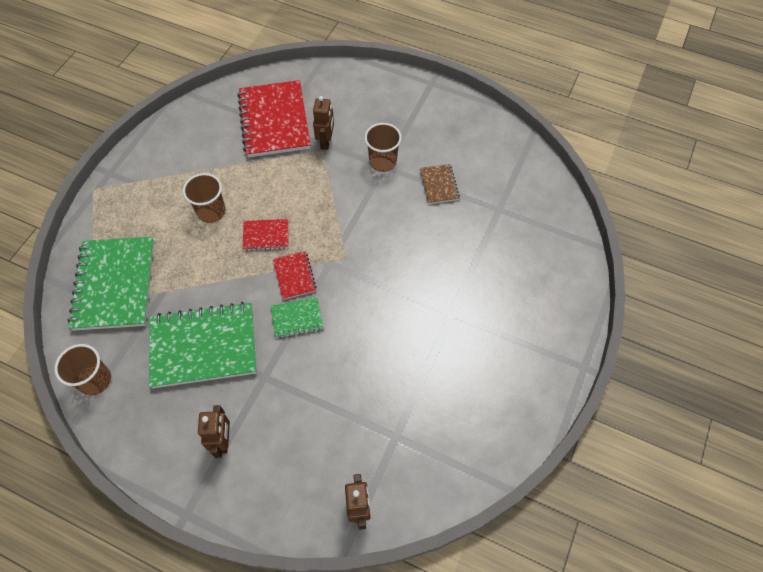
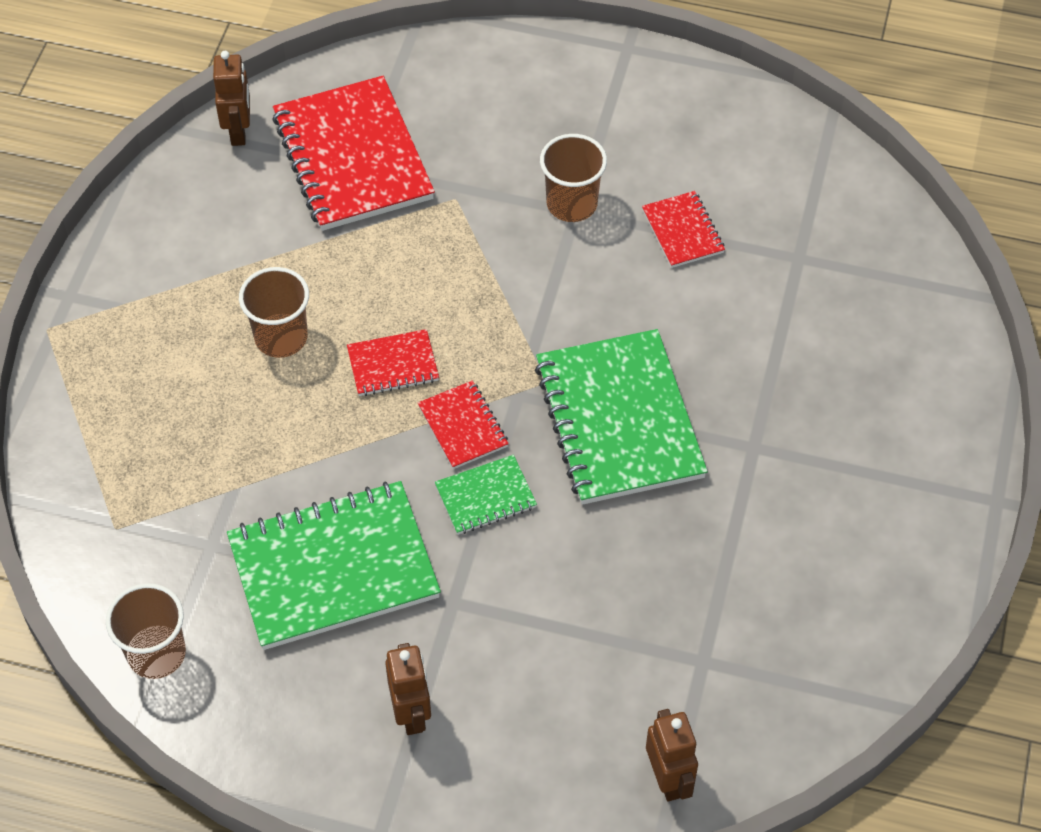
camera: 10 degrees left, 5 degrees down
green notebook [68,237,154,331] -> green notebook moved to [535,329,708,505]
brown robot [313,96,334,150] -> brown robot moved to [213,51,250,146]
brown notebook [420,164,460,204] -> red notebook [642,191,725,268]

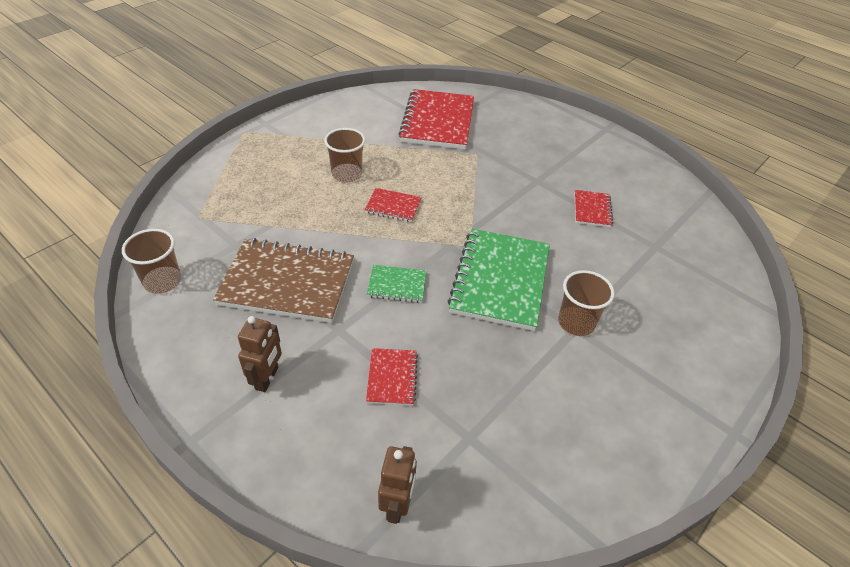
camera: 25 degrees right, 10 degrees down
brown robot [213,51,250,146] -> none
green notebook [227,481,441,650] -> brown notebook [213,238,354,323]
red notebook [418,380,509,469] -> red notebook moved to [366,348,418,406]
brown cup [540,134,607,222] -> brown cup moved to [558,270,615,336]

